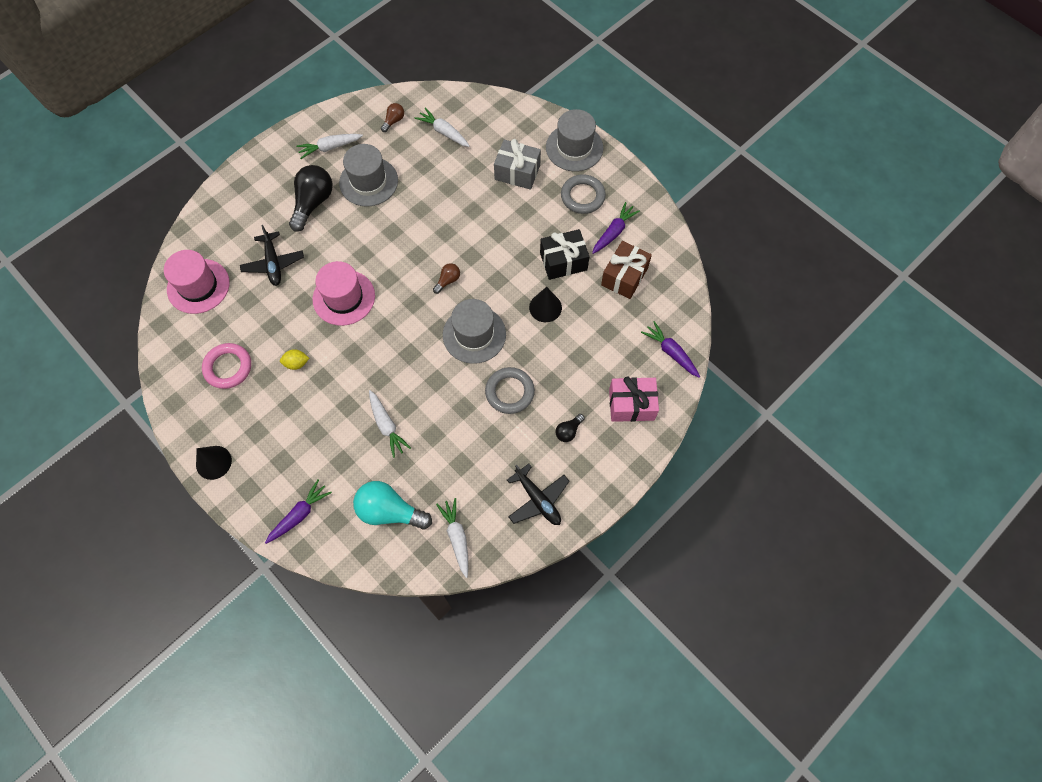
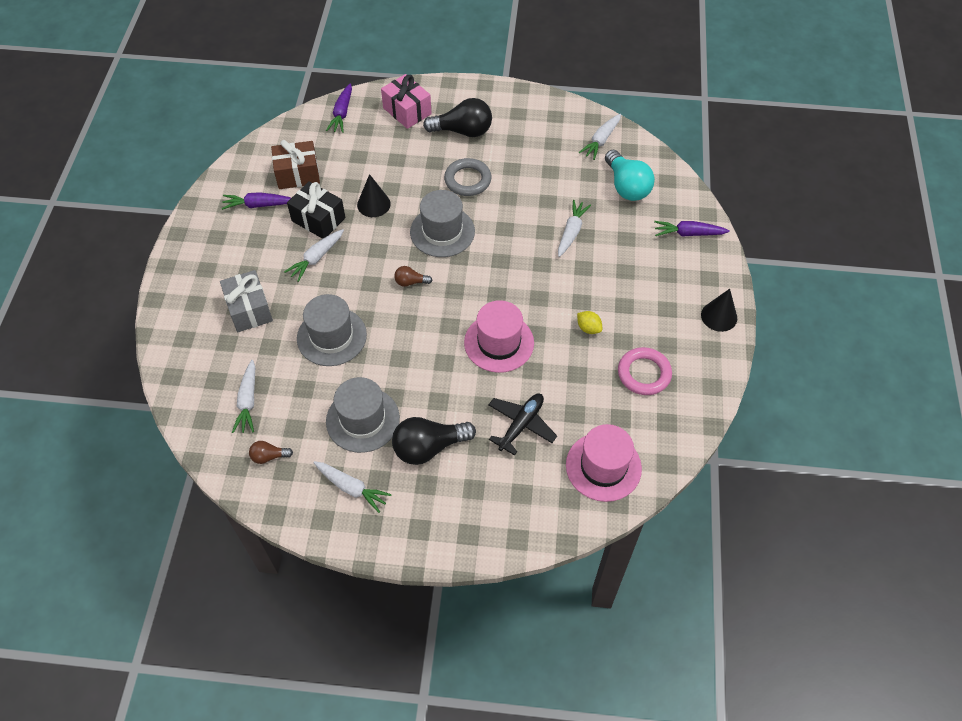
camera: 130 degrees left, 10 degrees down
black plane [507,464,570,525] -> none
grey hat [546,109,603,172] -> grey hat moved to [297,294,367,366]
black light bulb [555,414,585,442] -> black light bulb [423,98,492,137], size x2.04
grey ring [561,174,606,214] -> none
none -> white carrot [284,229,344,282]

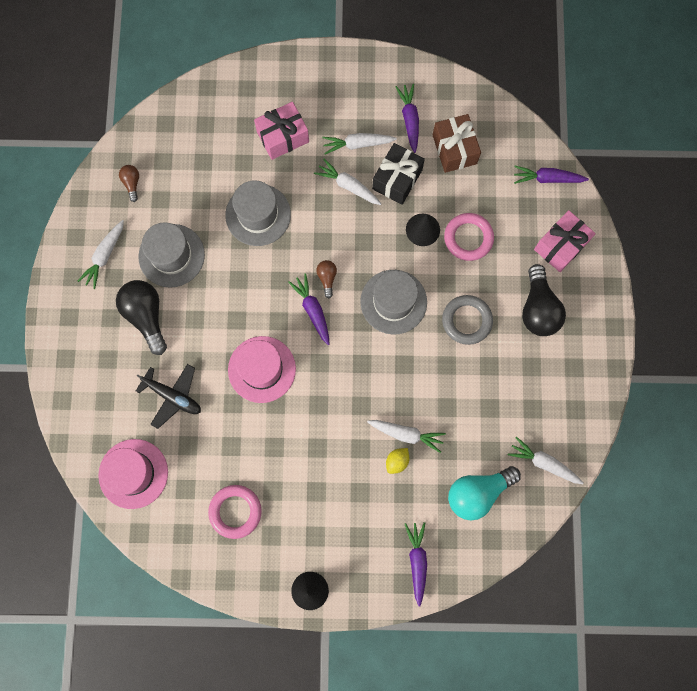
camera: 85 degrees right, 20 degrees up
grey gift [220,270,273,332] -> pink gift [254,102,309,160]
white carrot [232,360,255,433] -> white carrot moved to [322,133,397,154]
yellow lemon [577,311,602,334] -> yellow lemon moved to [386,448,409,474]
none -> purple carrot [288,273,330,345]
none -> pink ring [444,213,494,261]

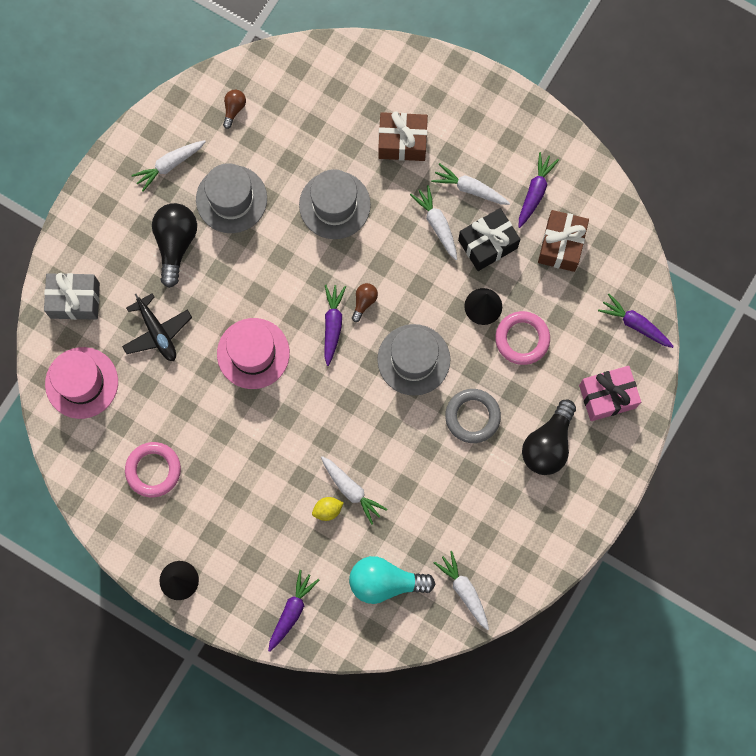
camera: 30 degrees right, 0 degrees up
pink gift [254,102,309,160] -> brown gift [378,111,428,161]
none -> grey gift [44,273,100,320]

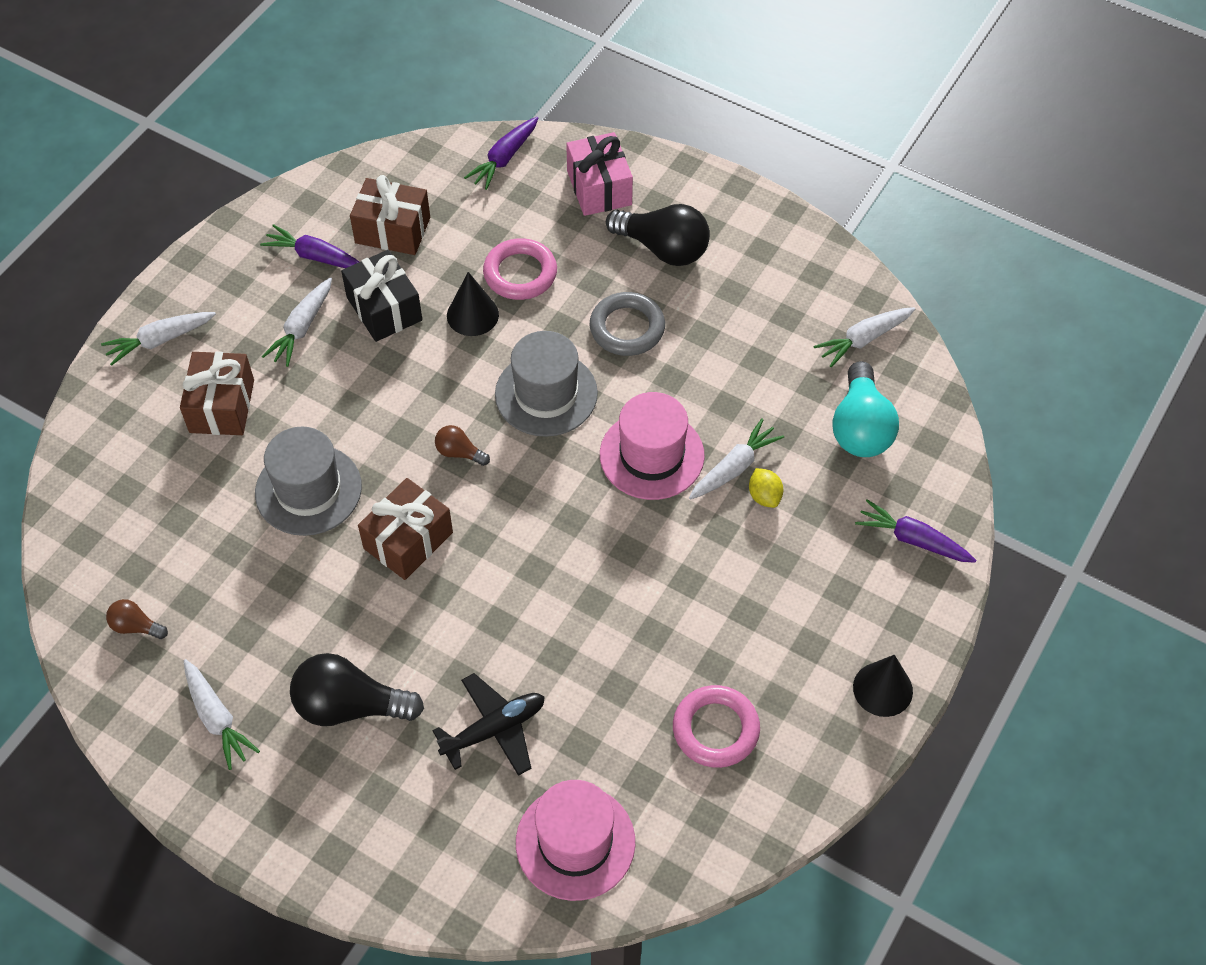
camera: 90 degrees left, 20 degrees down
grey gift [44,273,100,320] -> none
grey hat [196,163,267,233] -> none
pink hat [217,318,290,389] -> pink hat moved to [600,392,705,500]
purple carrot [324,285,346,366] -> none
white carrot [410,185,457,260] -> white carrot moved to [101,312,216,366]
none -> brown gift [358,478,453,580]

